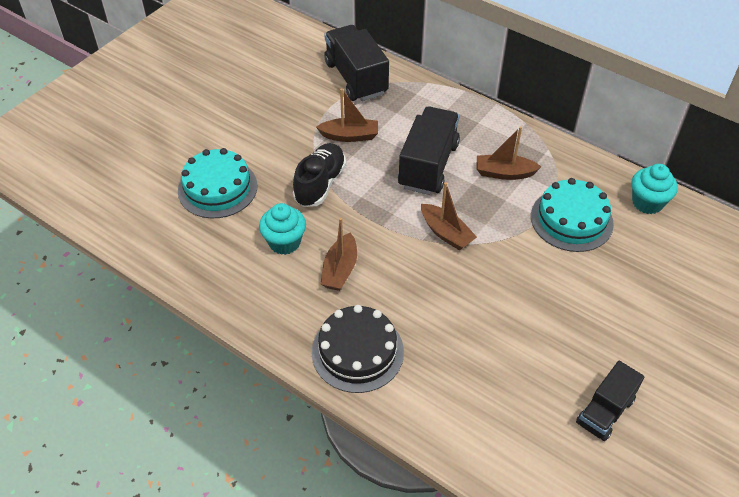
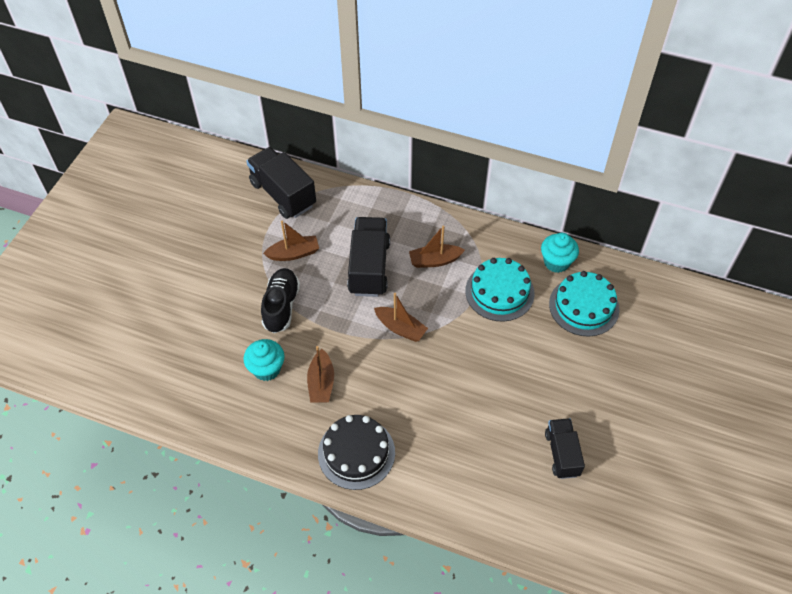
camera: 15 degrees left, 5 degrees up
turquoise cake [178,148,258,218] -> turquoise cake moved to [549,271,620,337]
black truck [576,361,645,441] -> black truck turned 150 degrees clockwise [545,418,585,479]

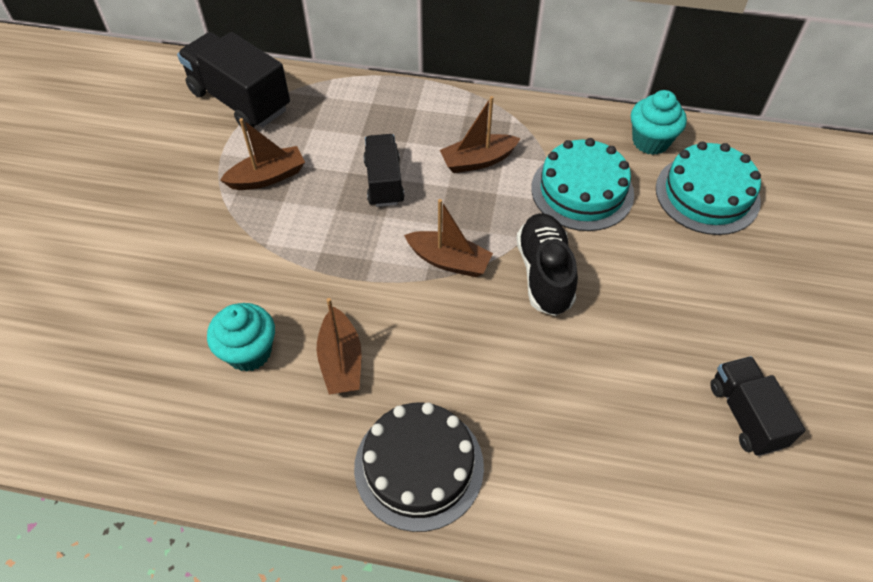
camera: 10 degrees left, 0 degrees up
black shoe [261,268,300,333] -> black shoe moved to [517,213,578,316]
black truck [347,217,390,297] -> black truck [363,134,405,207], size x0.62

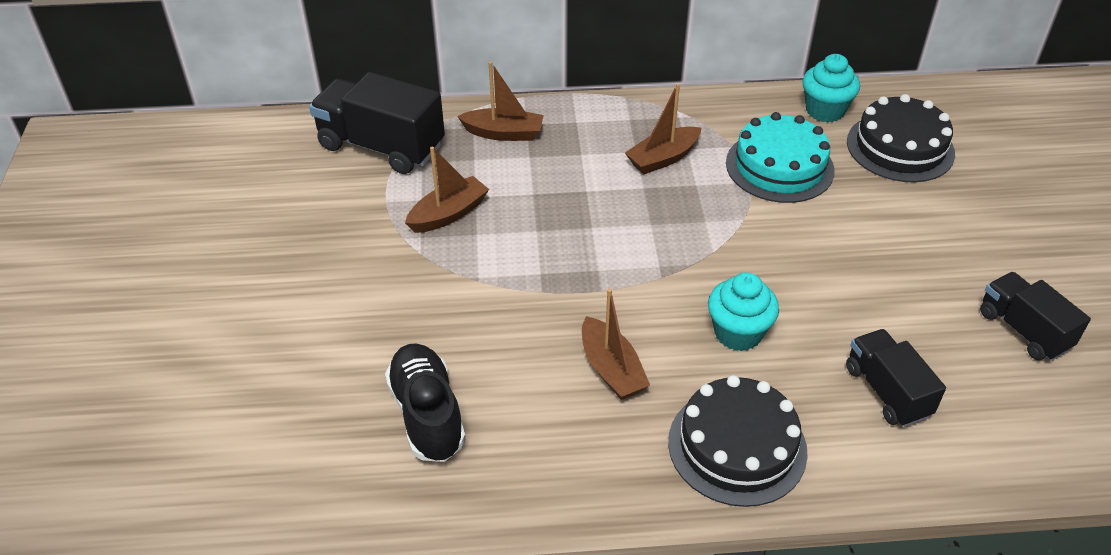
camera: 15 degrees left, 10 degrees down
turquoise cupcake [207,303,275,372] -> turquoise cupcake moved to [708,272,779,351]
black truck [363,134,405,207] -> black truck moved to [846,329,946,427]
brown boat [404,199,493,277] -> brown boat moved to [457,62,544,141]
black shoe [517,213,578,316] -> black shoe moved to [385,343,466,462]
turquoise cake [656,142,761,235] -> black cake [847,94,955,182]

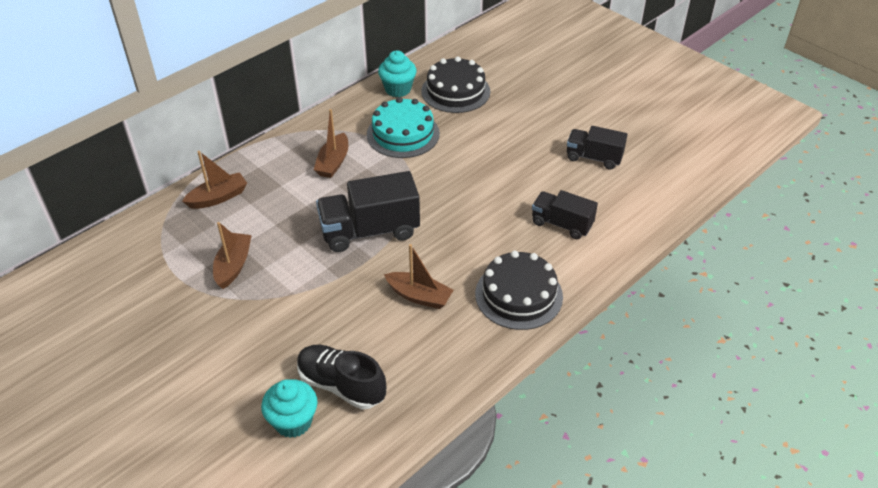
camera: 40 degrees left, 0 degrees up
black truck [309,72,445,174] -> black truck moved to [316,171,420,252]
turquoise cupcake [708,272,779,351] -> turquoise cupcake moved to [261,379,317,438]

